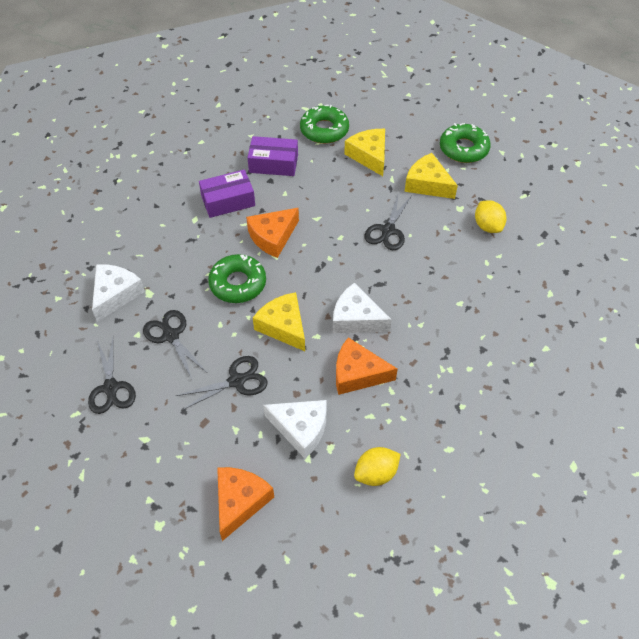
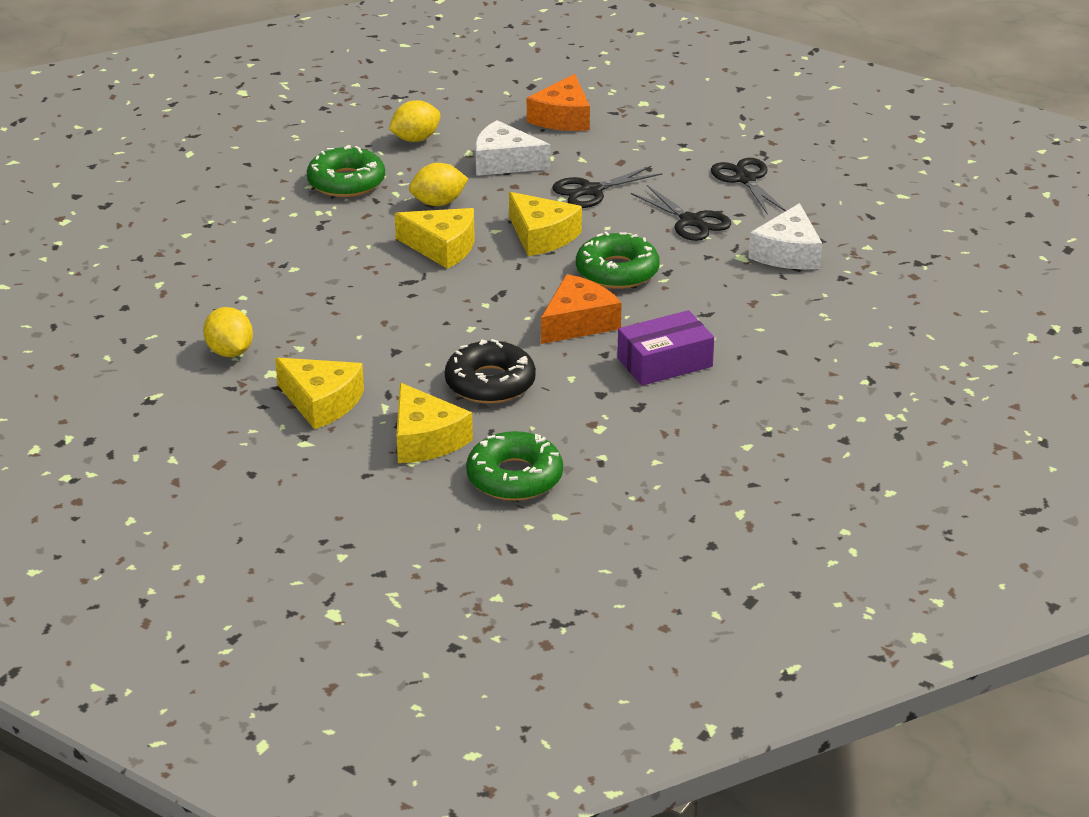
camera: 175 degrees right, 20 degrees down
purple box [247,136,298,176] -> none
white cheese [333,283,392,333] -> yellow cheese [395,208,474,269]
orange cheese [336,337,398,395] -> yellow lemon [409,163,468,206]
black scissors [364,192,412,250] -> none
green donut [440,123,491,163] -> green donut moved to [307,145,385,197]
none -> black donut [445,339,536,404]

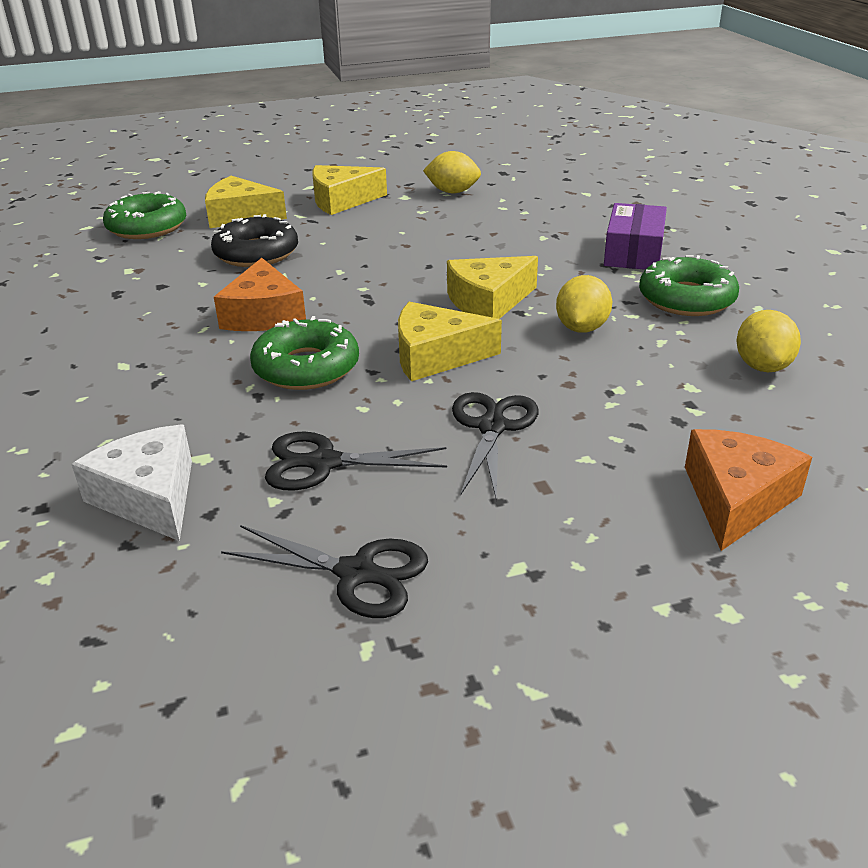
camera: 130 degrees right, 0 degrees up
white cheese [475,120,550,176] -> none
orange cheese [527,74,590,131] -> orange cheese turned 60 degrees clockwise [685,429,812,551]
purple box [617,310,714,386] -> purple box moved to [604,203,667,270]

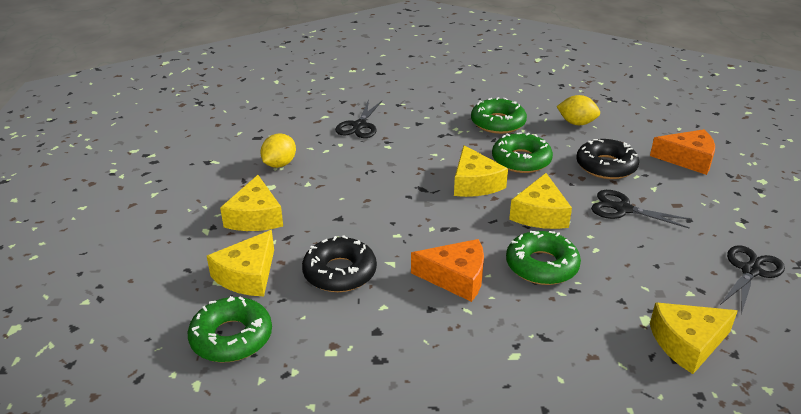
camera: 75 degrees left, 0 degrees up
white cheese [72,424,192,541] -> yellow cheese [650,302,738,374]
black scissors [265,431,447,490] -> black scissors moved to [335,100,382,138]
yellow lemon [556,275,612,333] -> green donut [492,132,553,173]
purple box [604,203,667,270] -> none
orange cheese [685,429,812,551] -> orange cheese turned 150 degrees clockwise [650,129,715,175]
none -> black donut [577,139,639,179]

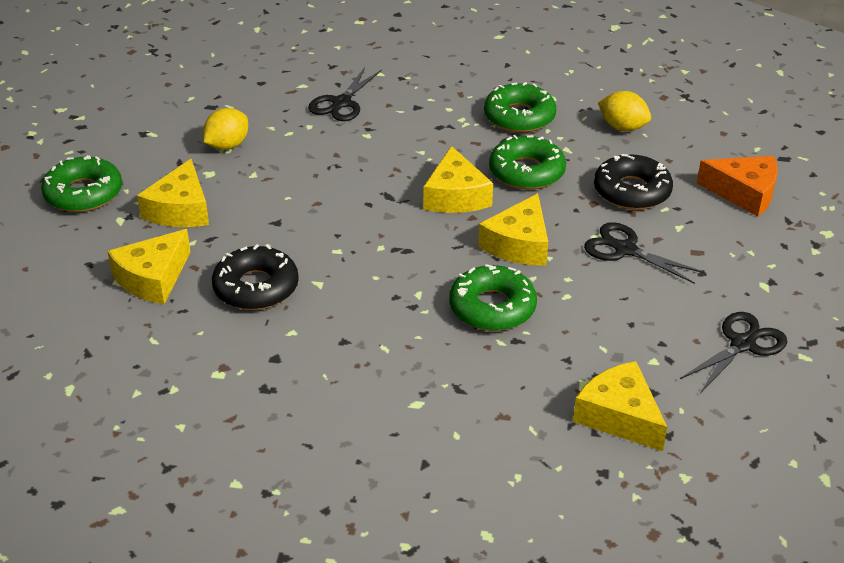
camera: 10 degrees right, 5 degrees up
green donut [188,296,272,362] -> green donut moved to [41,155,122,212]
orange cheese [411,239,484,302] -> none
yellow cheese [650,302,738,374] -> yellow cheese turned 60 degrees clockwise [573,361,667,451]

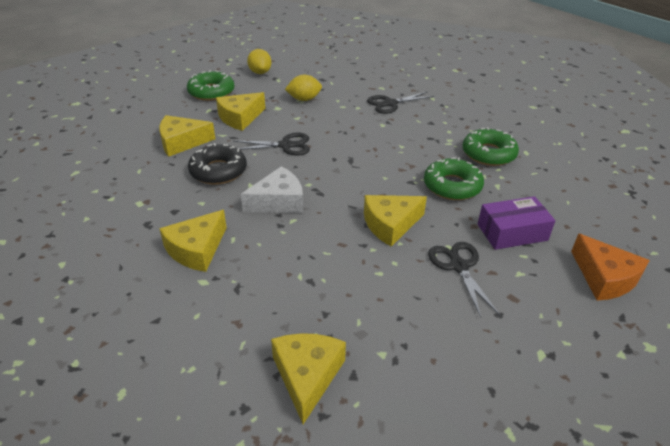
camera: 40 degrees right, 0 degrees up
yellow cheese [423,146,493,213] -> yellow cheese moved to [159,210,227,272]
green donut [449,264,537,331] -> none
black donut [594,154,673,210] -> purple box [478,196,555,250]
yellow lemon [598,91,651,131] -> yellow lemon moved to [247,49,271,74]
black scissors [680,312,787,393] -> black scissors moved to [234,133,310,156]
none -> white cheese [241,166,303,213]

